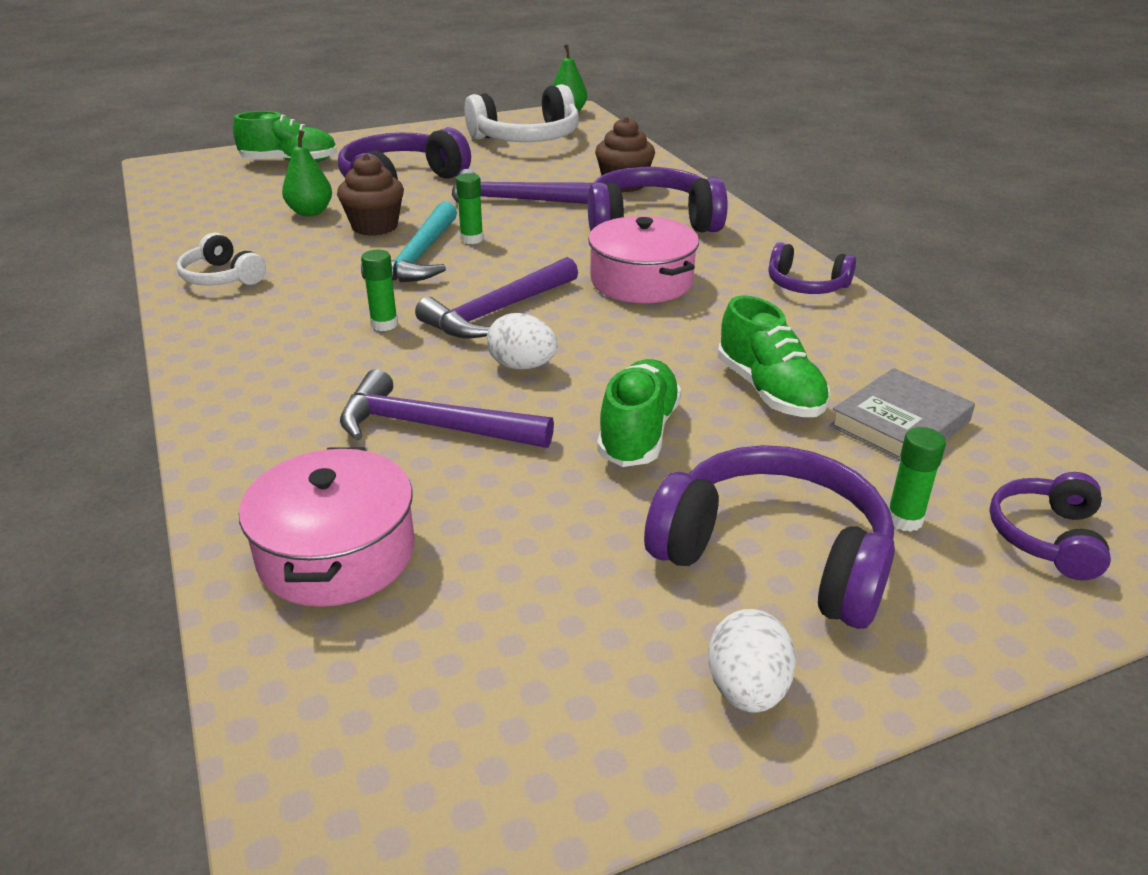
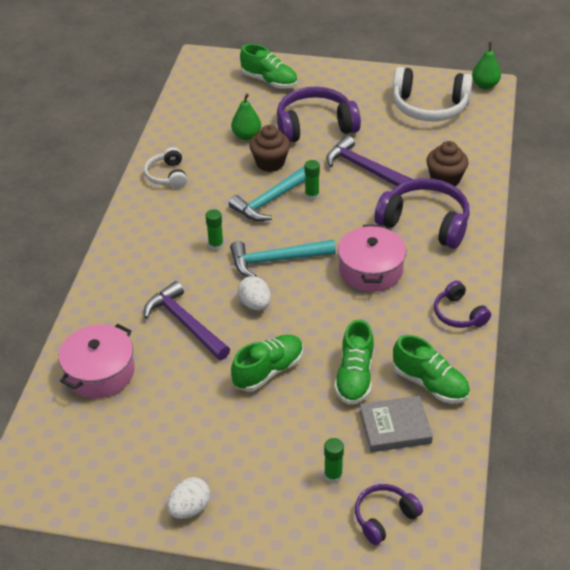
camera: 35 degrees right, 10 degrees up
purple hammer [415,257,578,339] -> turquoise hammer [230,240,336,277]
purple headphones [644,445,895,629] -> none
none -> green shoe [393,335,470,403]

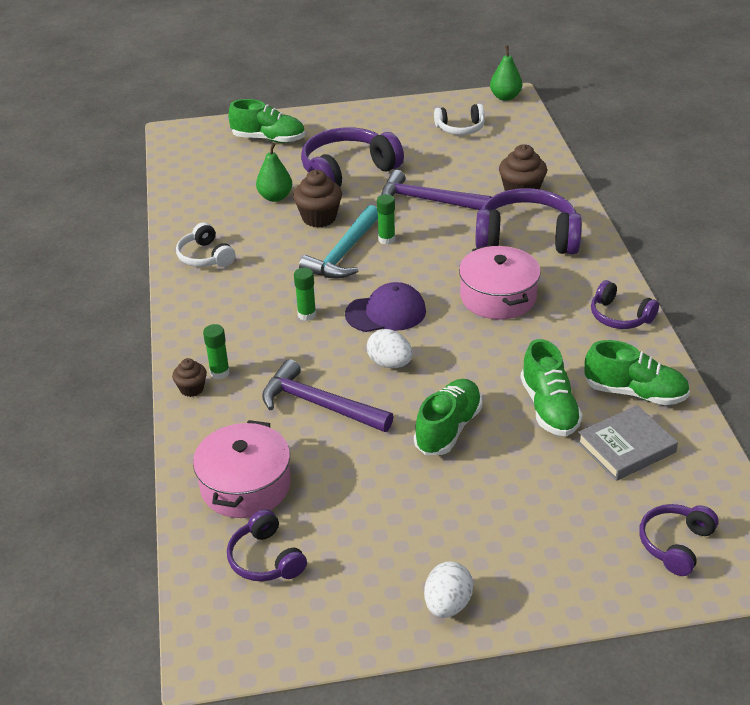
camera: 20 degrees left, 5 degrees down
turquoise hammer [230,240,336,277] -> purple cap [345,282,426,332]
green glue stick [324,438,344,484] -> green glue stick moved to [203,324,230,380]
white headphones [392,67,473,121] -> white headphones [434,104,485,135], size x0.55
none -> brown cupcake [172,358,207,397]
none -> purple headphones [227,509,307,581]

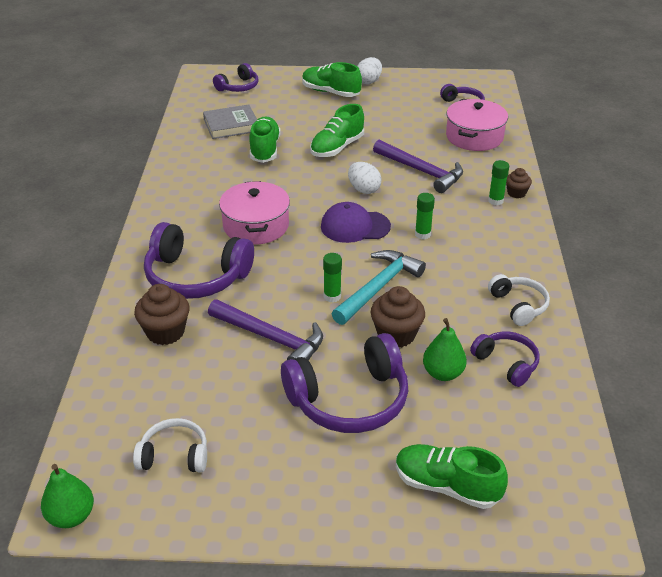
camera: 170 degrees left, 0 degrees up
green shoe [584,340,690,405] -> green shoe moved to [302,62,362,97]
purple headphones [591,280,659,329] -> purple headphones moved to [470,331,540,387]

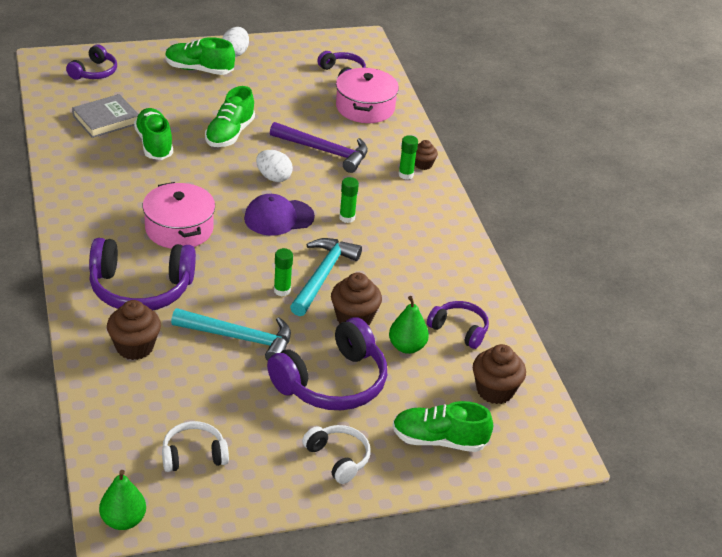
camera: 20 degrees left, 0 degrees up
purple hammer [208,299,323,361] -> turquoise hammer [171,308,291,361]
white headphones [488,274,550,326] -> white headphones moved to [302,425,370,484]
none -> brown cupcake [473,344,526,404]

